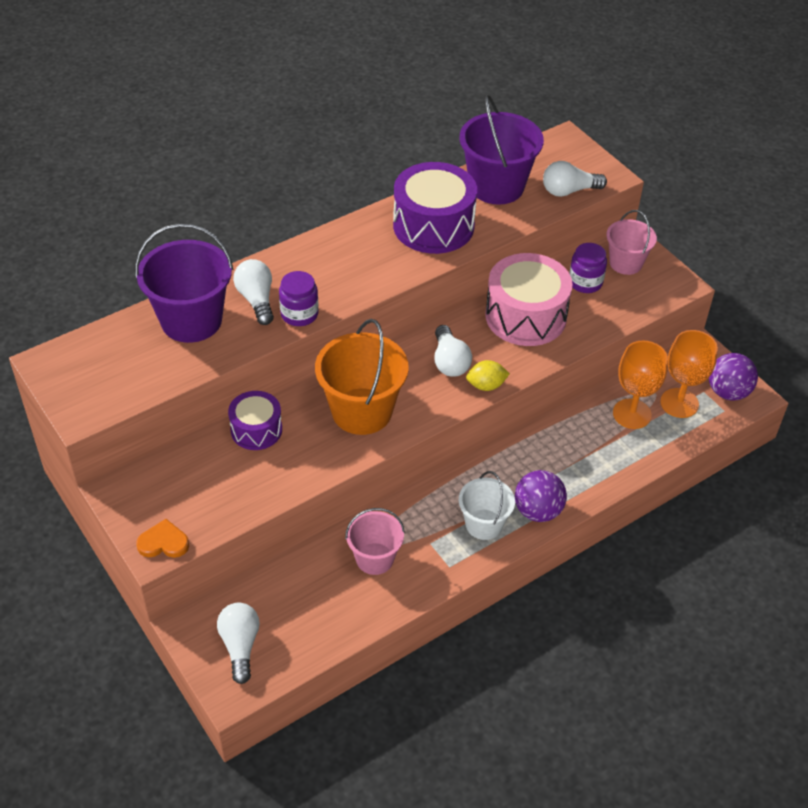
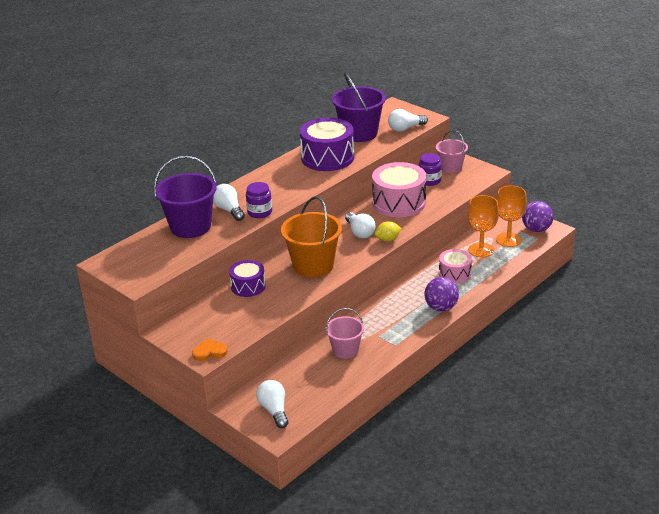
camera: 10 degrees left, 15 degrees down
white bucket [459,471,515,540] -> none
none -> pink drum [439,249,472,283]

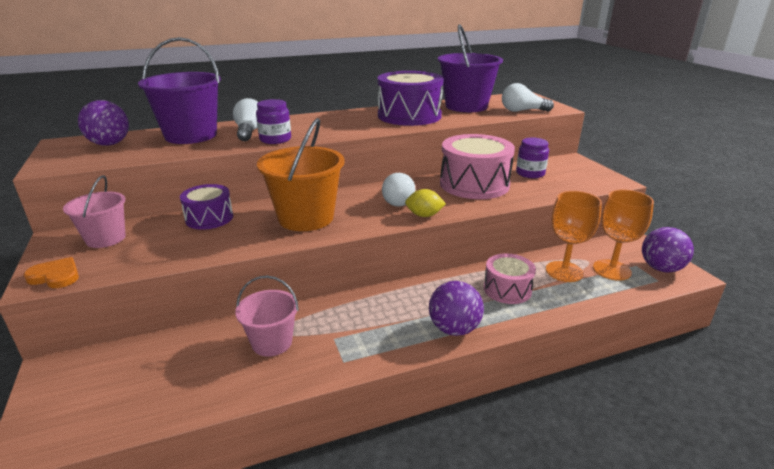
camera: 25 degrees right, 5 degrees down
white light bulb [256,380,288,428] -> none
pink bucket [436,130,468,173] -> pink bucket moved to [63,175,125,248]
none -> purple ball [78,100,129,146]

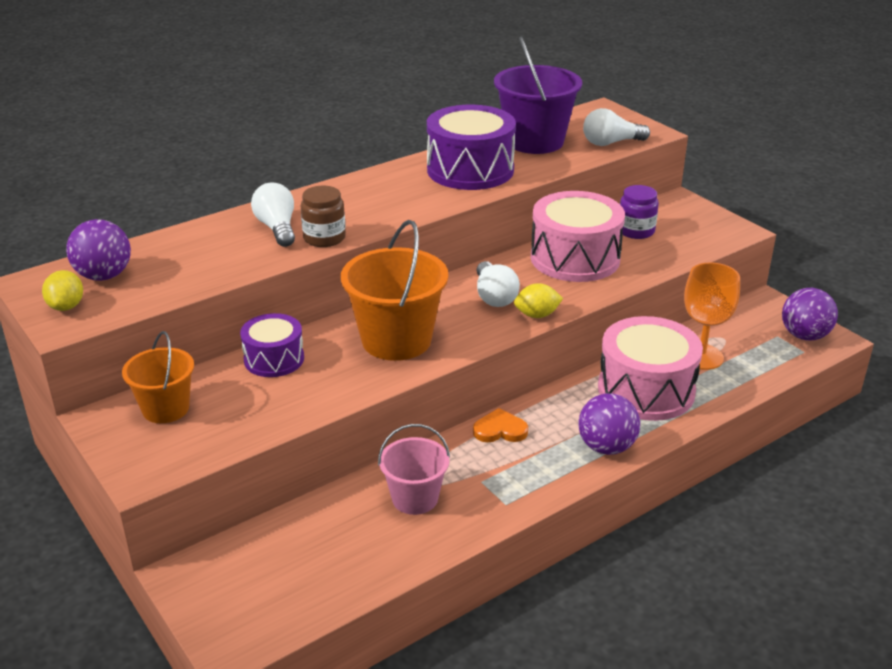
camera: 15 degrees left, 5 degrees up
orange heart [24,257,79,288] -> orange heart moved to [473,408,528,442]
pink bucket [63,175,125,248] -> orange bucket [122,331,194,423]
purple bucket [138,37,221,144] -> none
purple jar [256,99,291,144] -> brown jar [301,186,346,247]
pink drum [484,253,536,304] -> pink drum [598,316,703,421], size x1.72
orange goblet [593,190,654,281] -> none
none -> yellow lemon [42,270,83,311]

